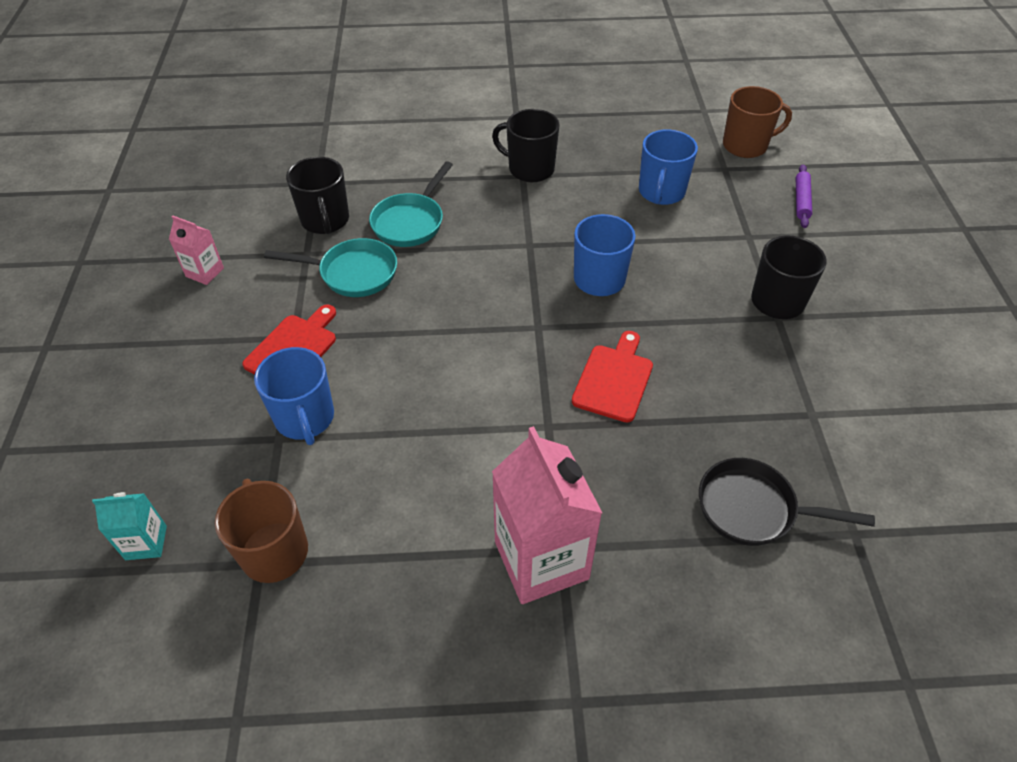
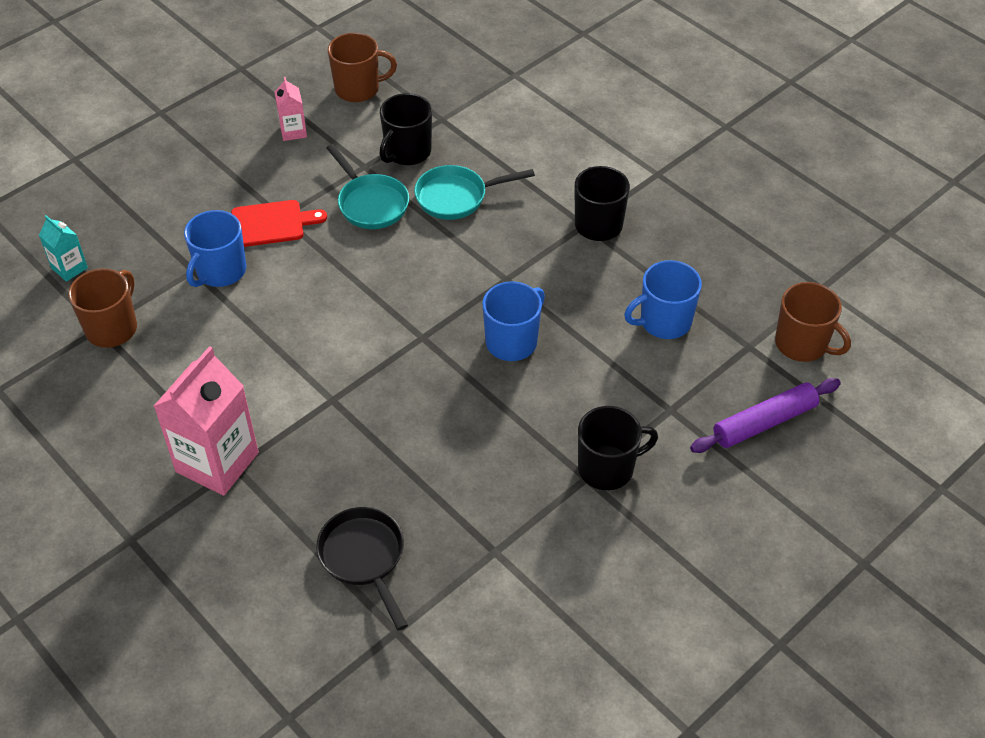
camera: 50 degrees right, 0 degrees up
red cutting board [572,331,653,422] -> none
purple rolling pin [796,165,812,228] -> purple rolling pin [690,378,841,453], size x1.60
none -> brown mug [328,33,397,102]

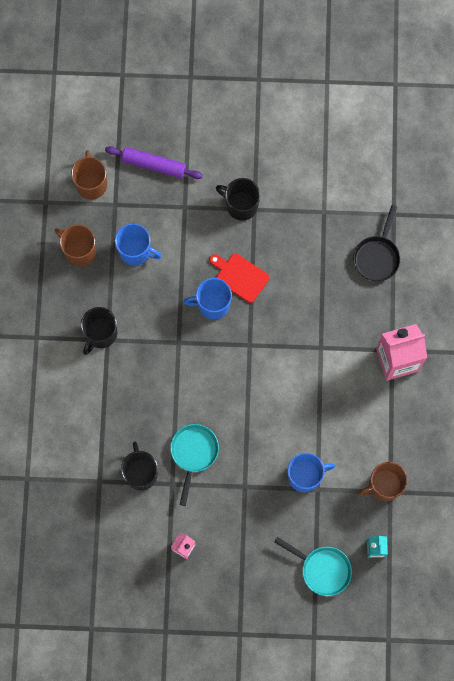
camera: 135 degrees left, 25 degrees up
red cutting board [231,200,327,247] -> red cutting board moved to [209,254,269,303]
brown mug [328,33,397,102] -> brown mug moved to [55,224,96,267]
black mug [380,93,432,165] -> black mug turned 90 degrees counterclockwise [121,441,158,491]
turquoise pan [414,165,535,220] -> turquoise pan moved to [274,537,352,596]

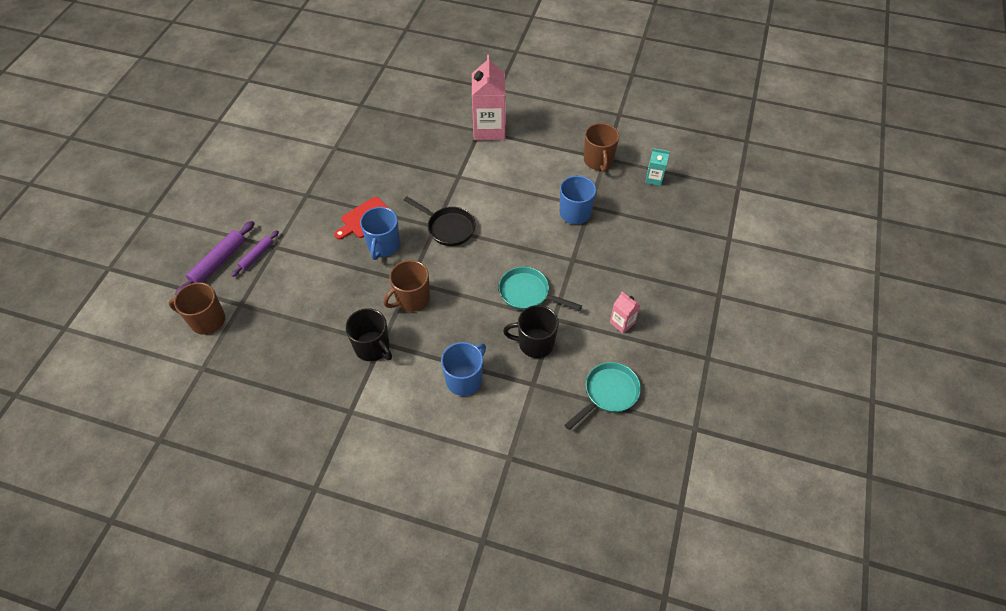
camera: 75 degrees left, 20 degrees down
brown mug [55,224,96,267] -> brown mug moved to [383,260,430,312]
blue mug [115,223,162,266] -> blue mug moved to [441,342,486,396]
black mug [216,178,260,221] -> none
turquoise pan [274,537,352,596] -> turquoise pan moved to [564,362,641,430]
black pan [353,205,400,281] -> black pan moved to [404,196,475,246]
none -> purple rolling pin [231,230,279,277]

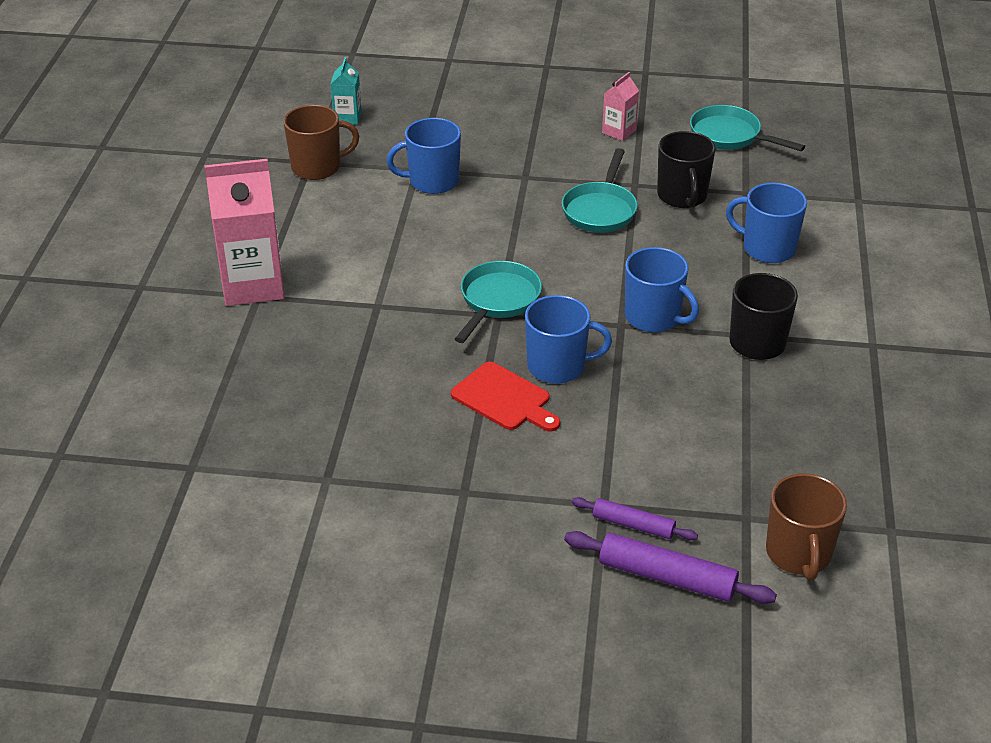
camera: 100 degrees left, 15 degrees down
brown mug [383,260,430,312] -> blue mug [625,247,699,332]
black pan [404,196,475,246] -> turquoise pan [455,261,542,343]

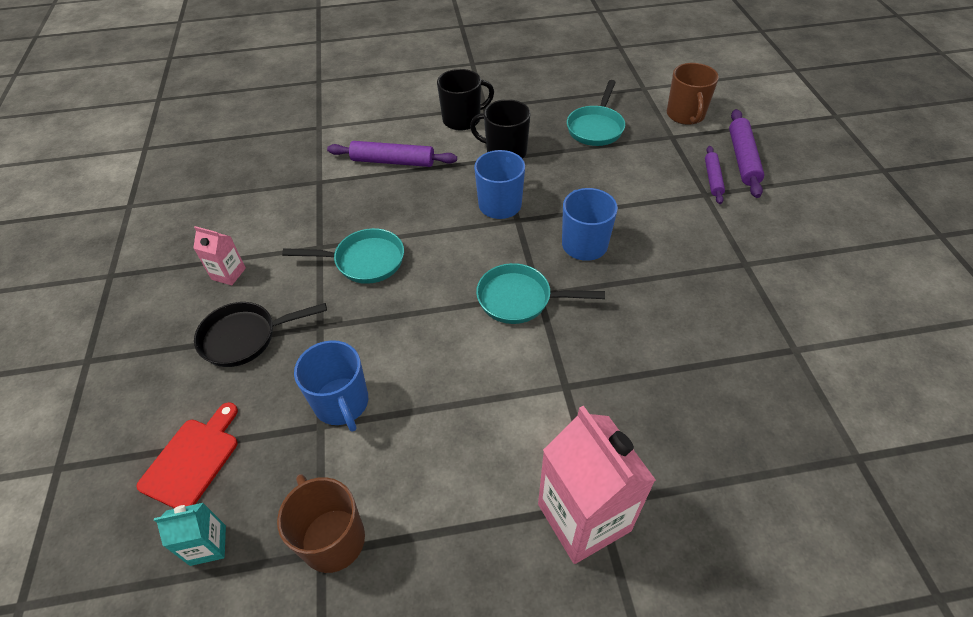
camera: 105 degrees left, 10 degrees up
red cutting board [451,362,560,432] -> red cutting board moved to [137,402,238,508]
black mug [657,131,716,208] -> black mug moved to [437,69,494,131]
turquoise pan [690,105,805,151] -> turquoise pan moved to [567,80,625,146]
blue mug [726,183,807,263] -> purple rolling pin [327,141,457,167]
brown mug [766,473,847,581] -> brown mug turned 105 degrees clockwise [667,63,719,125]
none -> black pan [194,302,327,367]

